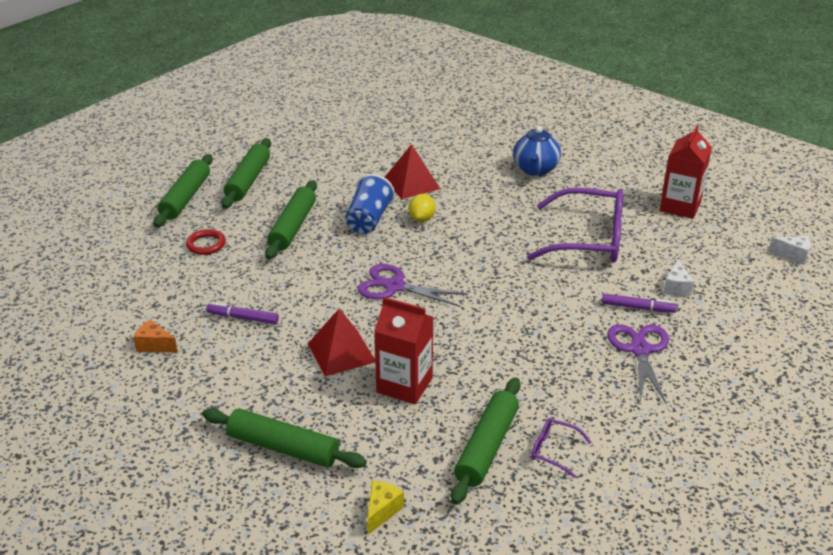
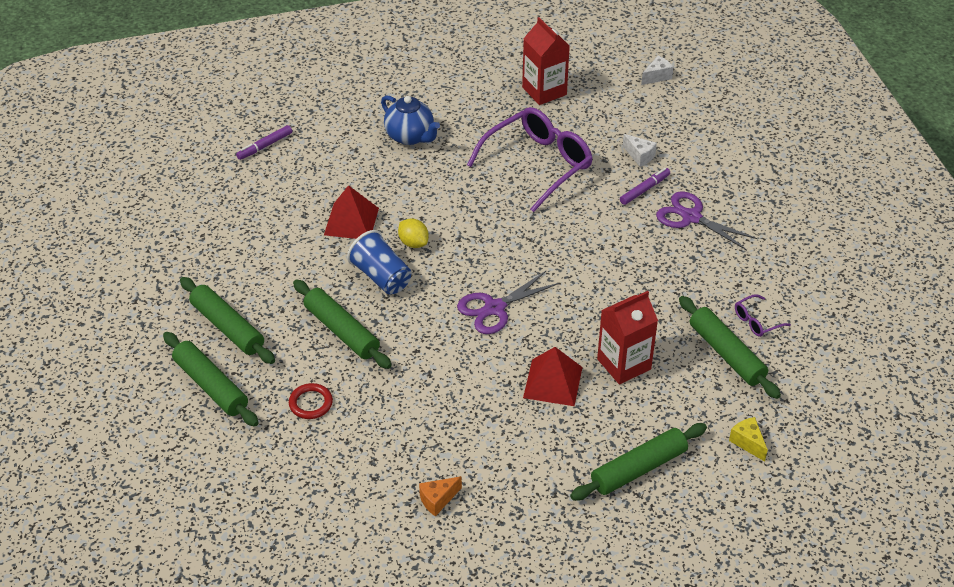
camera: 55 degrees left, 10 degrees up
purple marker [206,302,279,324] -> purple marker moved to [236,125,292,160]

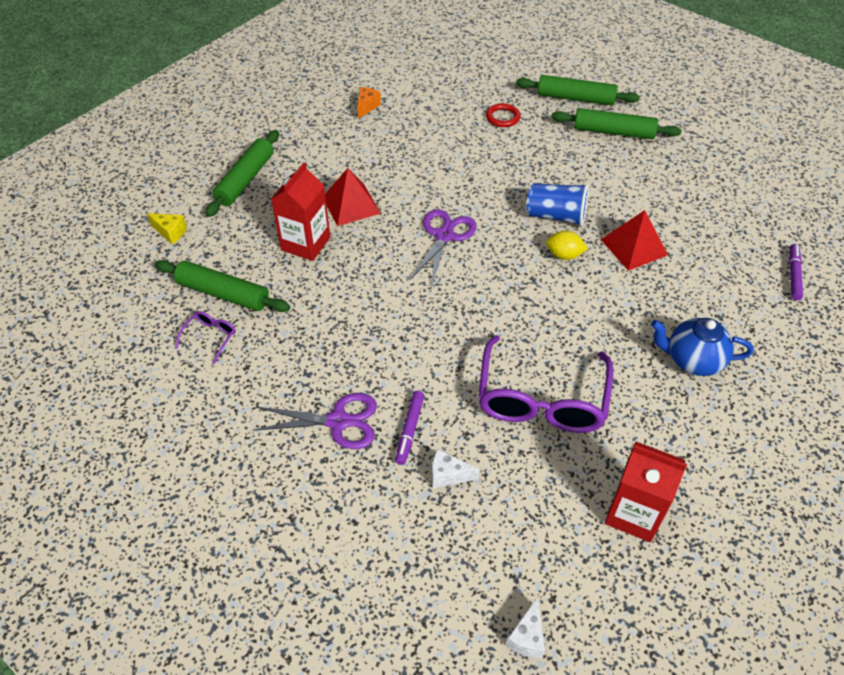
camera: 145 degrees right, 5 degrees up
green rolling pin [293,280,392,369] -> none

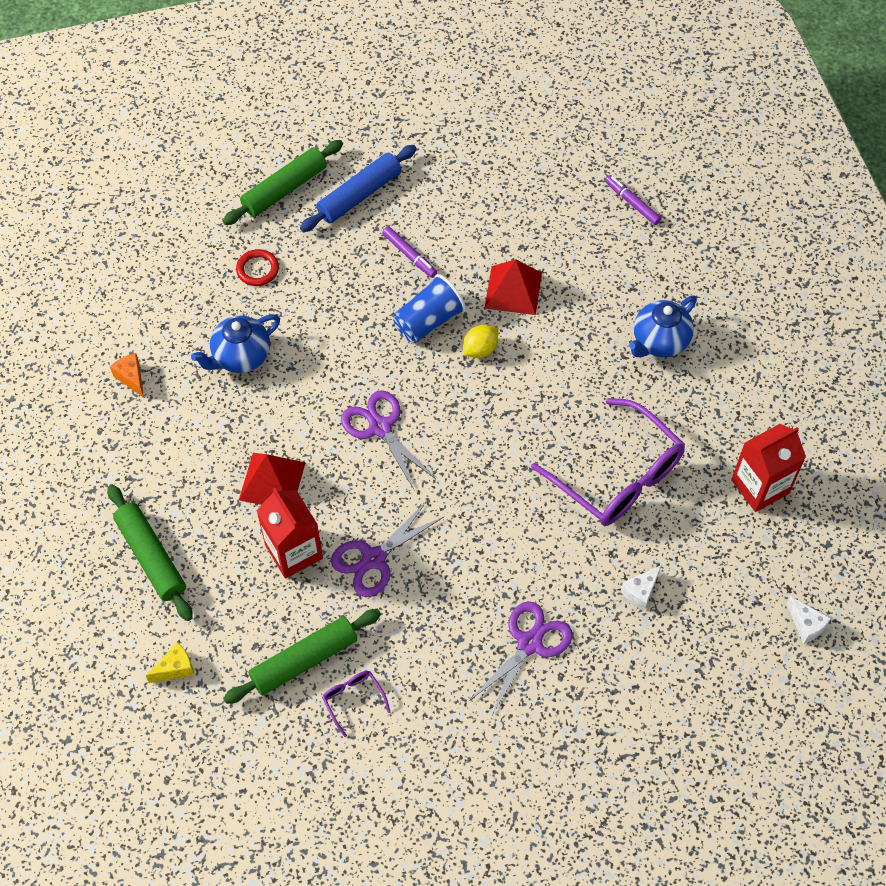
camera: 55 degrees left, 10 degrees up
purple marker [395,391,424,465] -> purple marker moved to [382,226,437,278]
green rolling pin [551,108,682,139] -> blue rolling pin [300,145,417,232]
none -> blue teapot [191,314,280,373]
none -> purple scissors [331,500,445,597]

